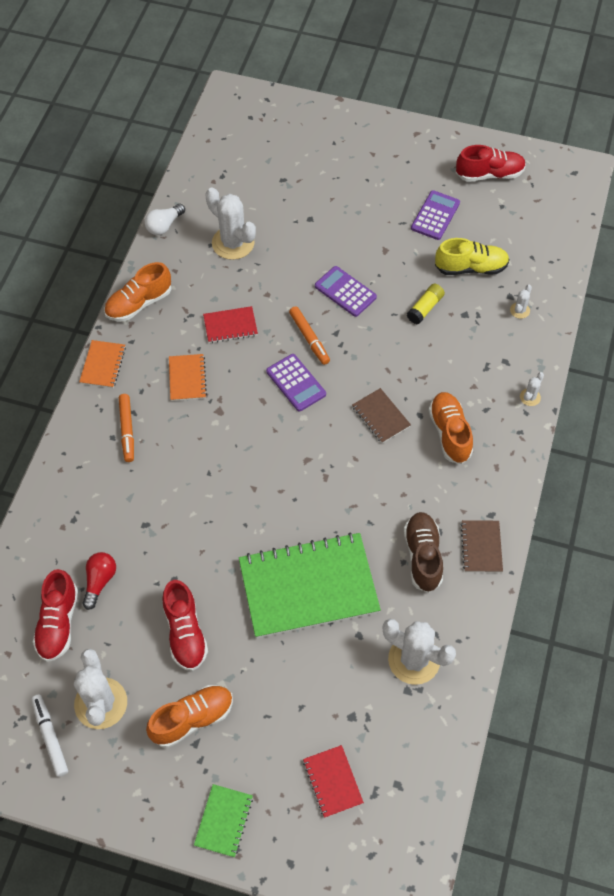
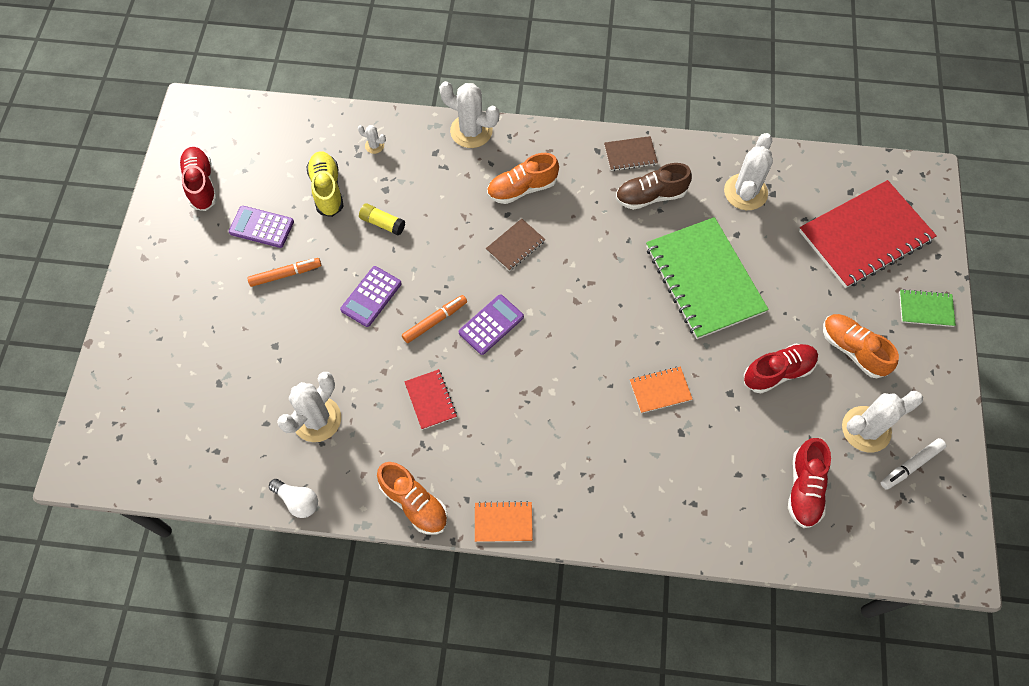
camera: 100 degrees left, 5 degrees up
red shoe [33,569,78,662] -> red shoe turned 105 degrees clockwise [788,438,831,528]
red light bulb [82,552,116,610] -> none
orange marker [119,394,134,462] -> orange marker moved to [247,258,321,287]
orange notebook [169,354,207,401] -> orange notebook moved to [630,366,693,413]
red notebook [303,745,364,818] -> red notebook [799,180,937,288], size x2.23
white cactus [520,372,544,406] -> white cactus [439,81,499,148], size x2.21

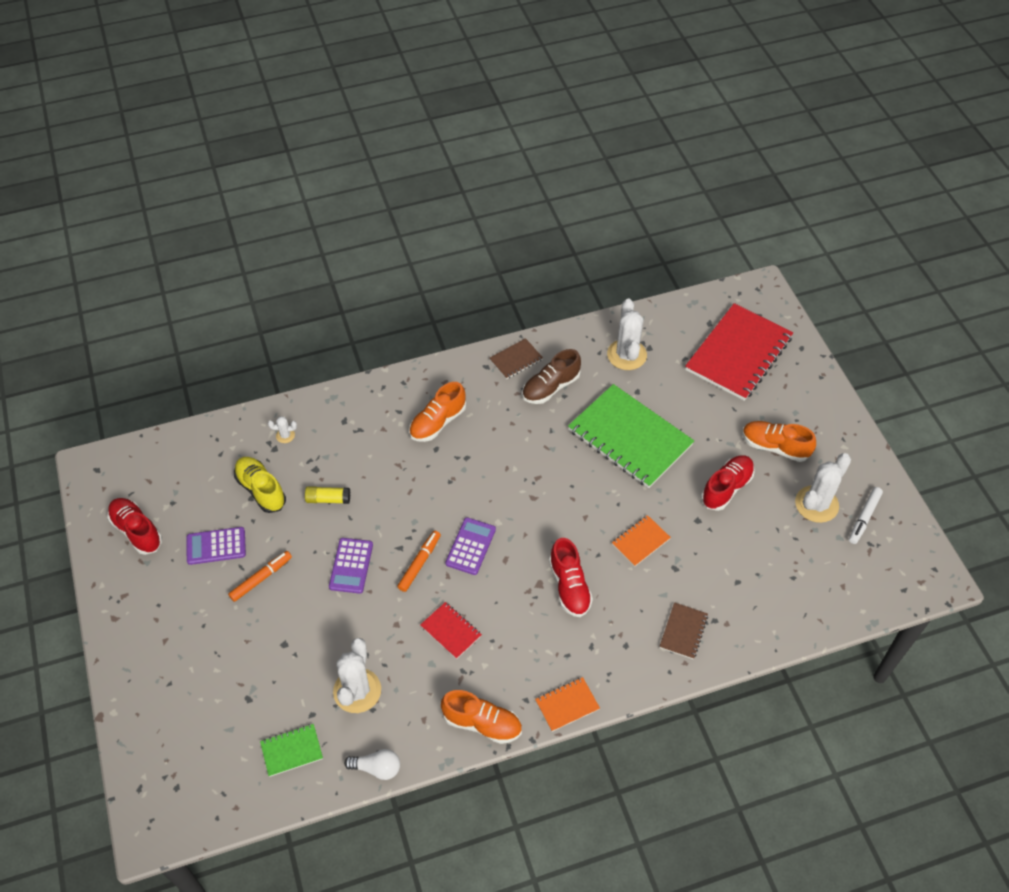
camera: 25 degrees left, 10 degrees down
white cactus [439,81,499,148] -> none
brown notebook [486,219,546,271] -> brown notebook moved to [660,602,708,659]
red shoe [788,438,831,528] -> red shoe moved to [549,538,593,617]
green notebook [899,289,956,327] -> green notebook moved to [260,724,323,777]

